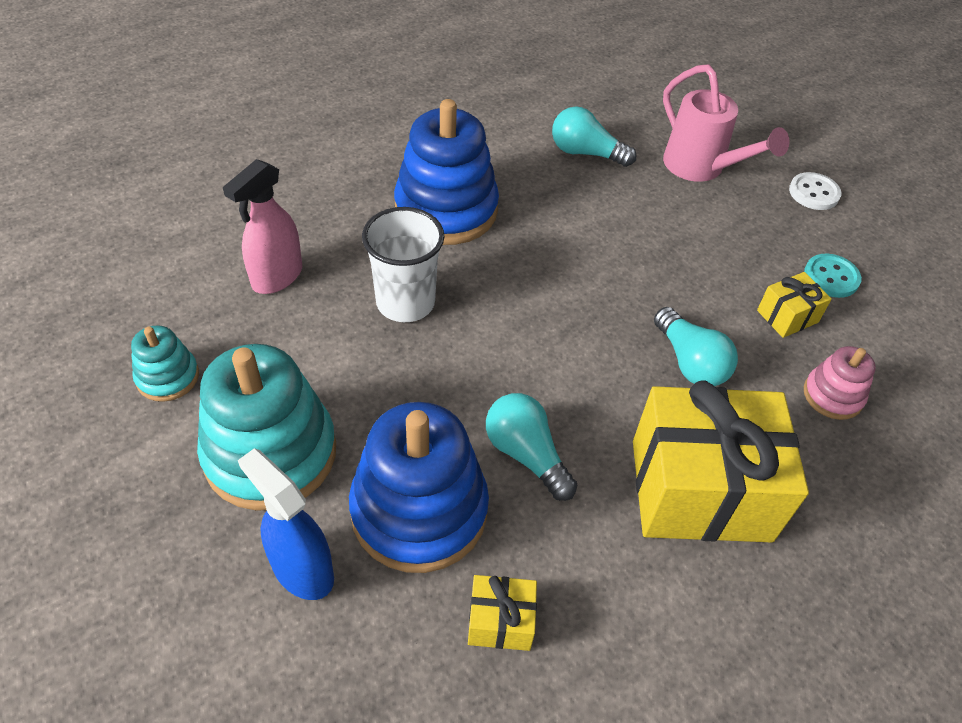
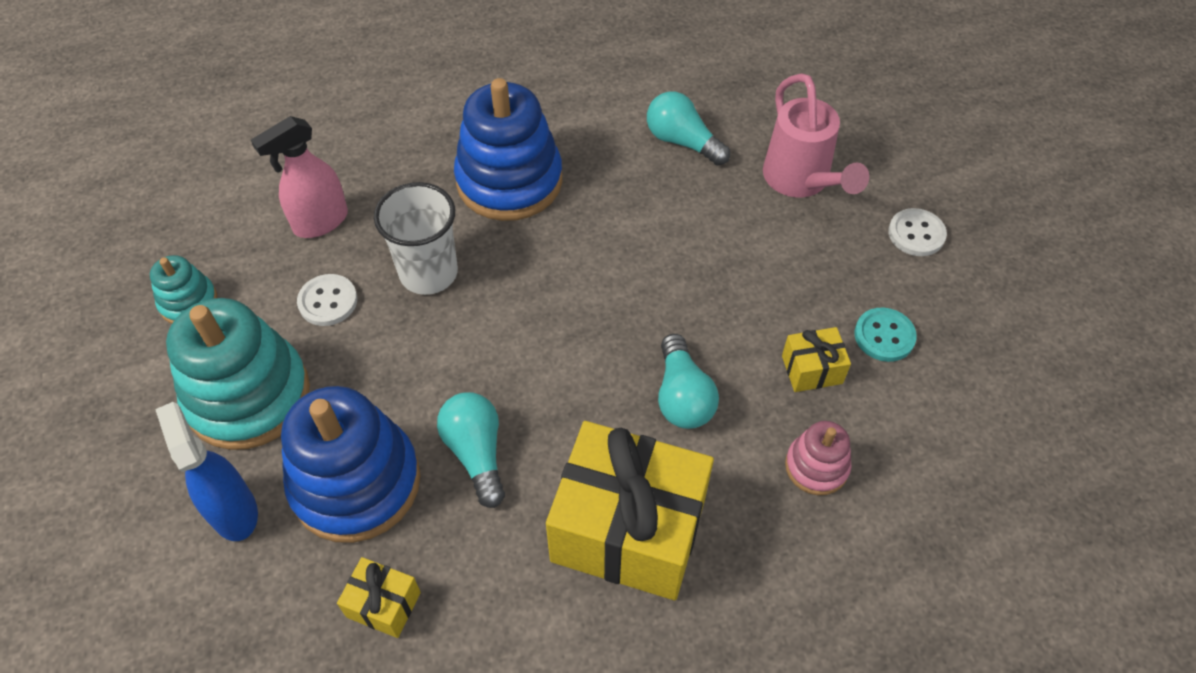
camera: 20 degrees right, 5 degrees up
none -> white button [297,274,357,326]

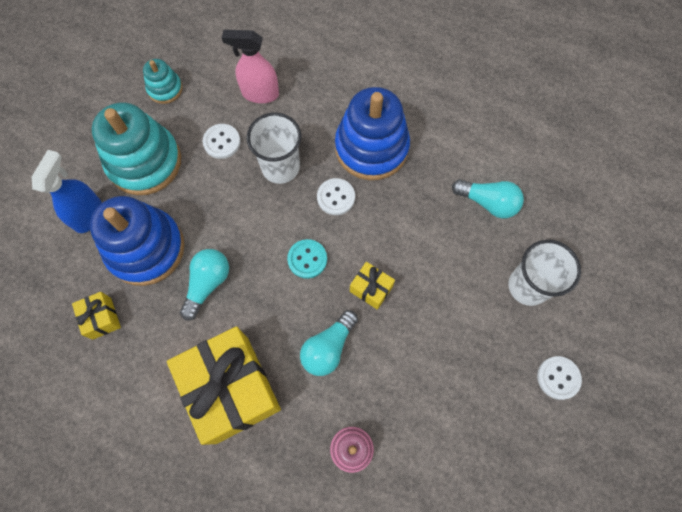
camera: 45 degrees right, 15 degrees up
turquoise light bulb [647,91,730,166] -> turquoise light bulb turned 120 degrees clockwise [452,179,524,219]
pink watering can [763,73,869,197] -> white cup [508,240,581,306]
yellow gift [782,327,851,392] -> yellow gift moved to [350,262,395,310]
turquoise button [854,307,917,362] -> turquoise button moved to [287,239,327,279]
none -> white button [317,178,355,215]

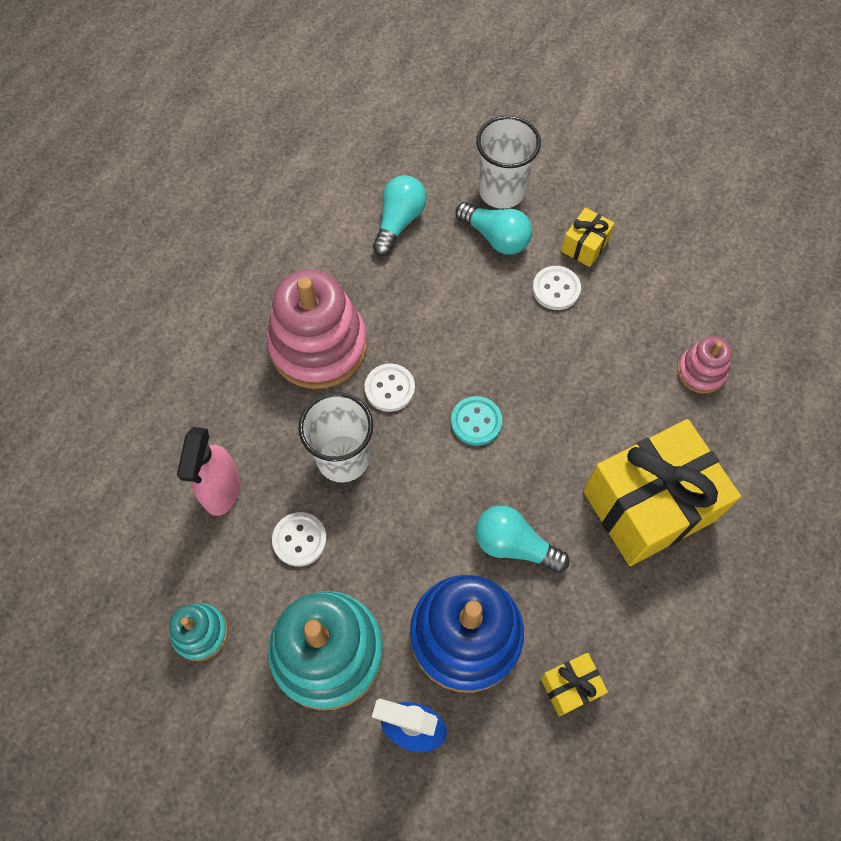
camera: 90 degrees left, 5 degrees down
turquoise light bulb [300,310,358,376] -> turquoise light bulb moved to [456,202,532,255]
blue stacking toy [335,87,410,180] -> pink stacking toy [267,269,367,389]
yellow gift [350,262,395,310] -> yellow gift moved to [561,207,615,267]
white button [537,356,582,400] -> white button moved to [532,266,581,310]

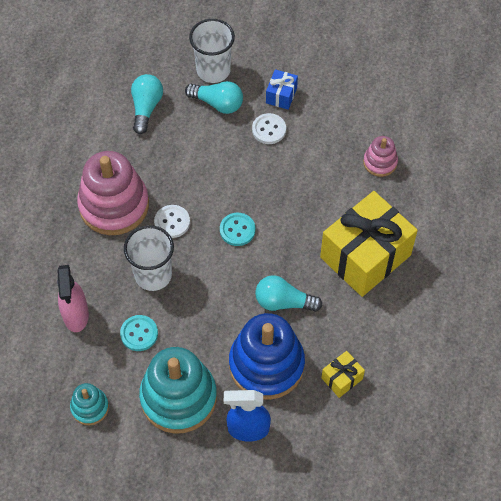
camera: 15 degrees left, 5 degrees down
white button [272,512,327,566] -> turquoise button [120,315,158,351]
yellow gift [561,207,615,267] -> blue gift [266,69,298,110]

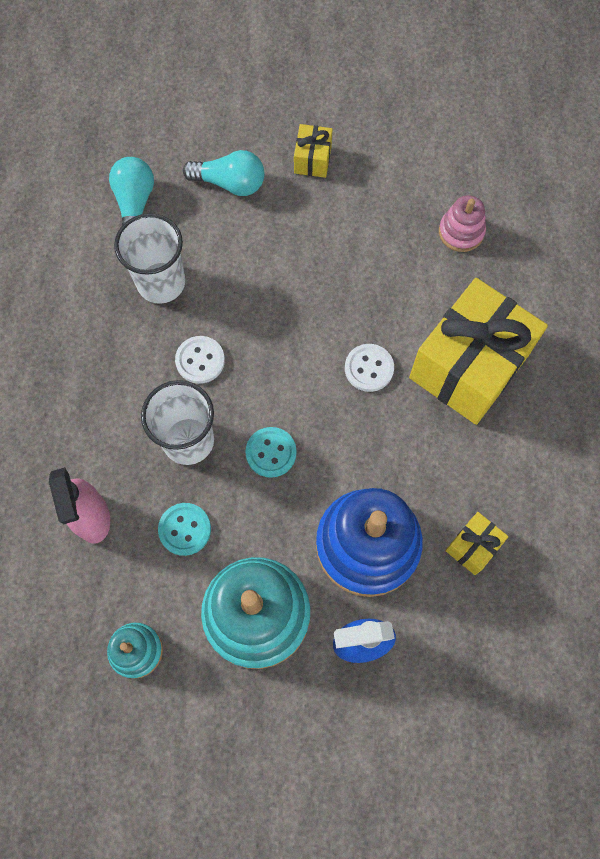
camera: 10 degrees left, 10 degrees up
pink stacking toy [77,151,149,235] -> none
white cup [189,19,235,83] -> white cup moved to [114,213,185,304]
turquoise button [220,213,255,246] -> turquoise button moved to [245,427,297,478]
white button [252,113,286,144] -> white button moved to [345,344,394,392]
turquoise light bulb [255,275,323,312] -> none
blue gift [266,69,298,110] -> yellow gift [294,124,332,178]

